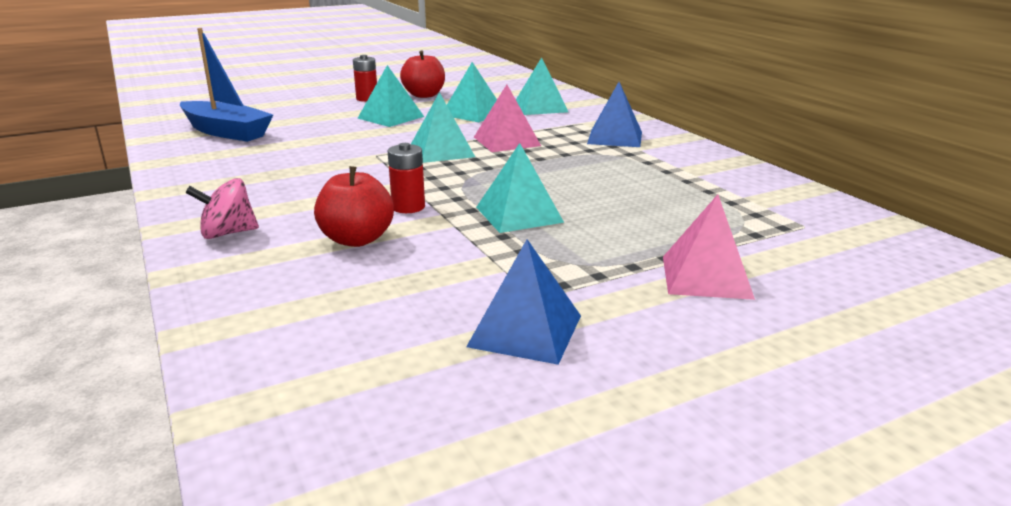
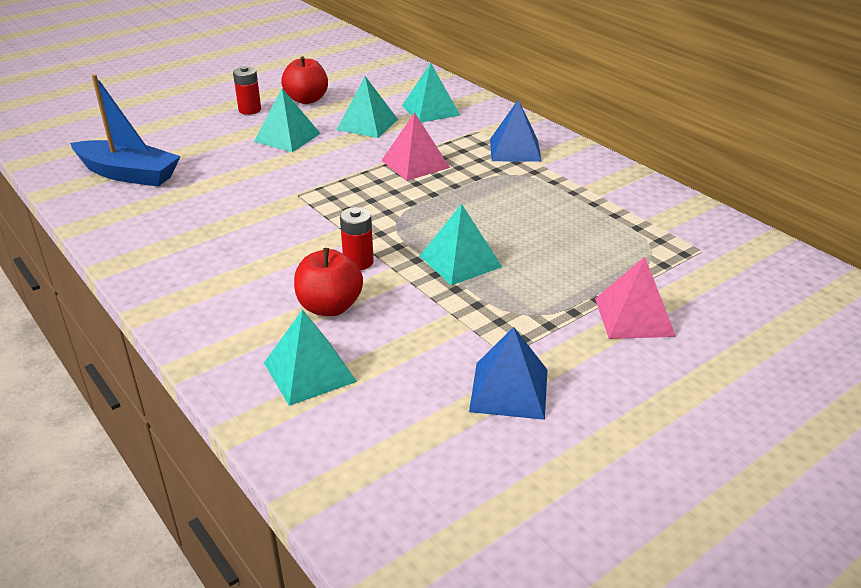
camera: 10 degrees left, 10 degrees up
pink spinning top [185,178,259,239] -> none
turquoise pyramid [411,92,475,163] -> turquoise pyramid moved to [264,309,357,406]

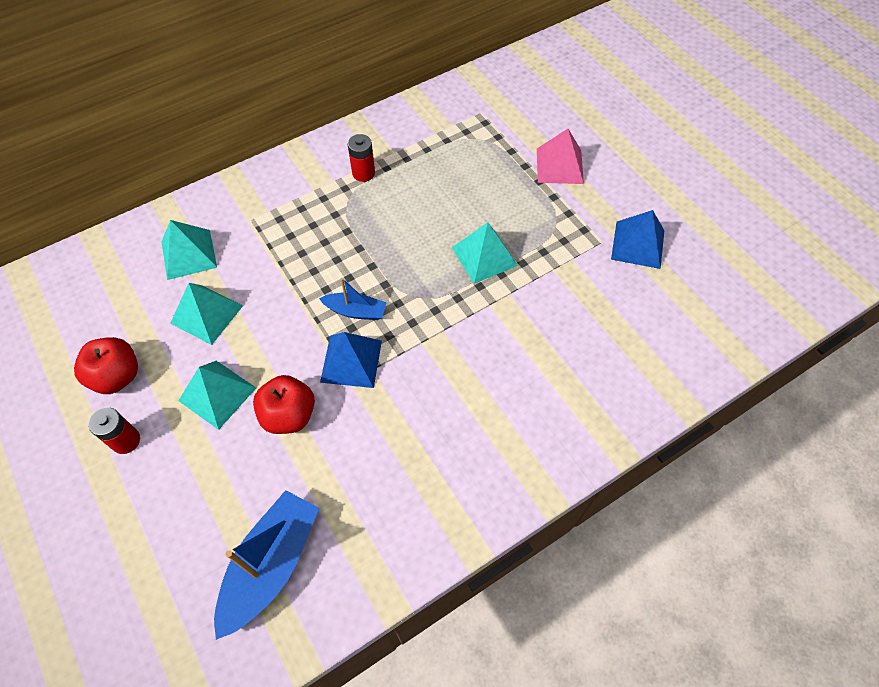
camera: 85 degrees left, 25 degrees up
turquoise pyramid [264,309,357,406] -> none
red apple [294,248,363,316] -> red apple moved to [253,375,315,434]
red battery [340,207,374,270] -> red battery moved to [348,134,375,182]
pink pyramid [381,113,450,181] -> none
blue pyramid [490,99,542,162] -> blue pyramid moved to [320,332,382,388]
none -> blue boat [319,278,387,320]

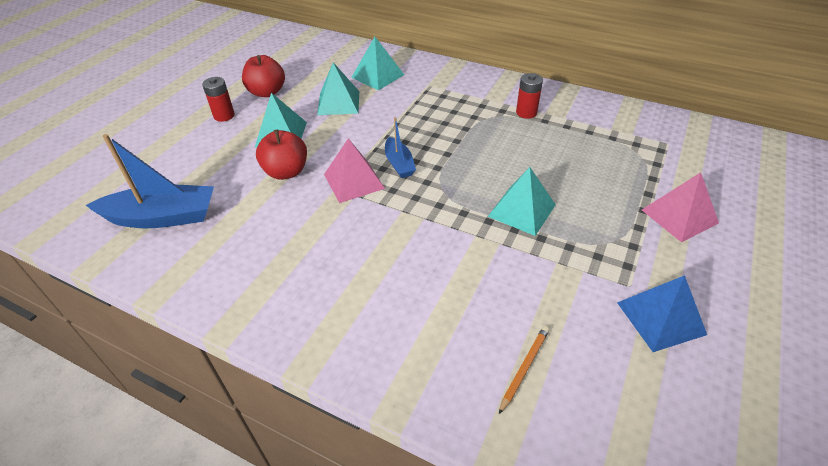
camera: 60 degrees right, 15 degrees down
blue pyramid [320,332,382,388] -> pink pyramid [324,138,385,203]
none -> orange pencil [499,326,549,414]

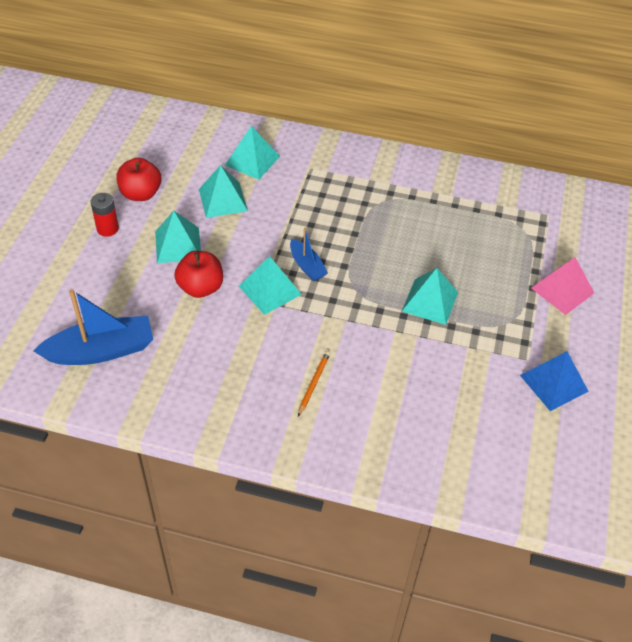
camera: 15 degrees left, 5 degrees up
pink pyramid [324,138,385,203] -> turquoise pyramid [239,256,302,315]
orange pencil [499,326,549,414] -> orange pencil moved to [298,351,330,416]
red battery [516,73,543,119] -> none

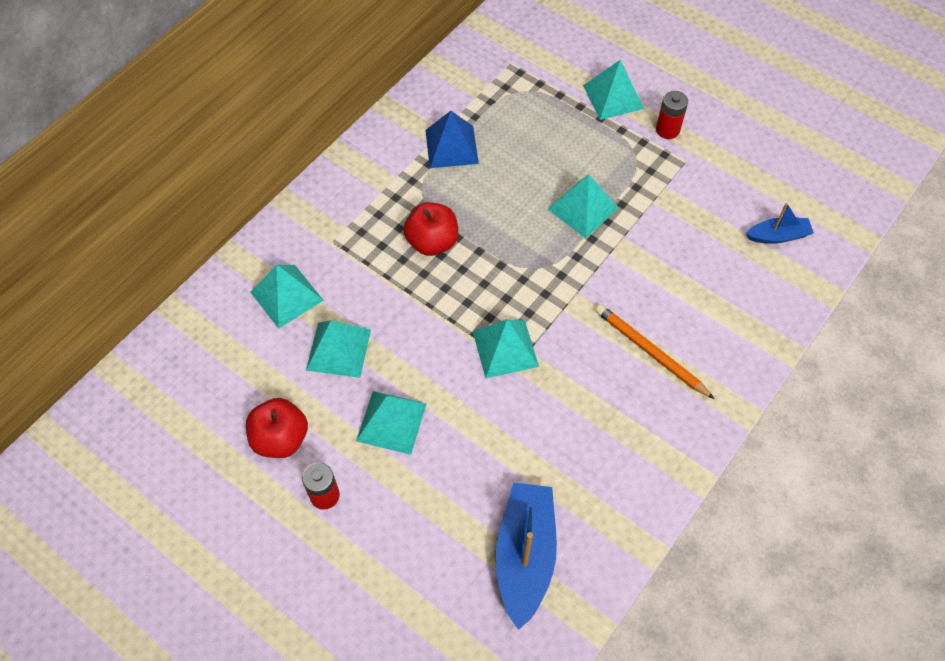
camera: 65 degrees left, 10 degrees up
red apple [174,251,223,298] -> red apple moved to [403,202,458,256]
blue boat [290,227,328,281] -> blue boat moved to [746,203,814,244]
orange pencil [298,351,330,416] -> orange pencil [595,304,714,399], size x1.59
blue pyramid [520,351,589,411] -> blue pyramid moved to [425,111,479,168]
pink pyramid [531,257,594,315] -> turquoise pyramid [583,60,644,120]
none -> red battery [656,91,688,139]

